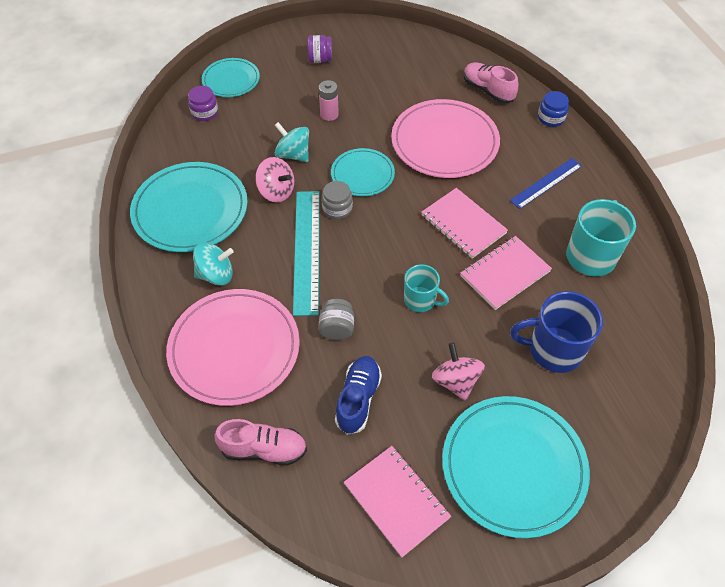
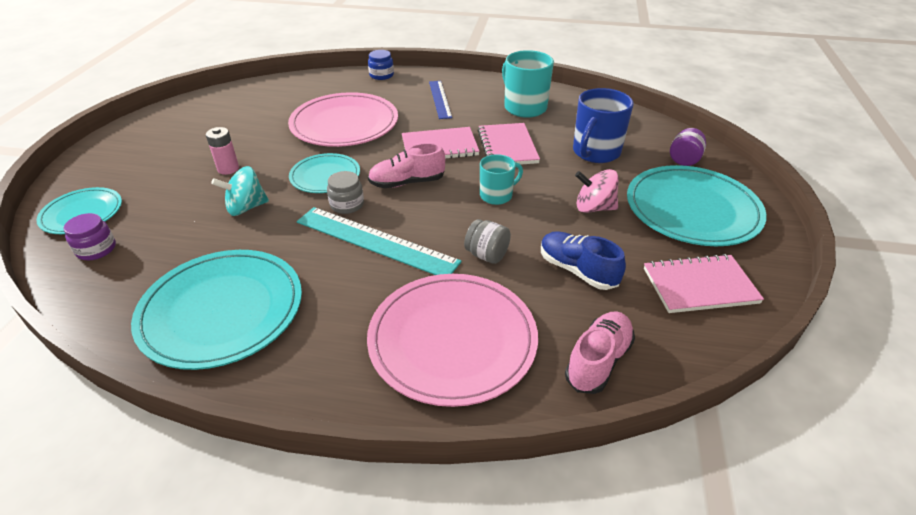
camera: 60 degrees left, 15 degrees down
turquoise spinning top [193,242,233,285] -> none
pink spinning top [255,157,294,202] -> none
purple jar [307,35,332,63] -> purple jar moved to [670,128,706,166]
pink shoe [464,62,518,103] -> pink shoe moved to [368,143,445,188]

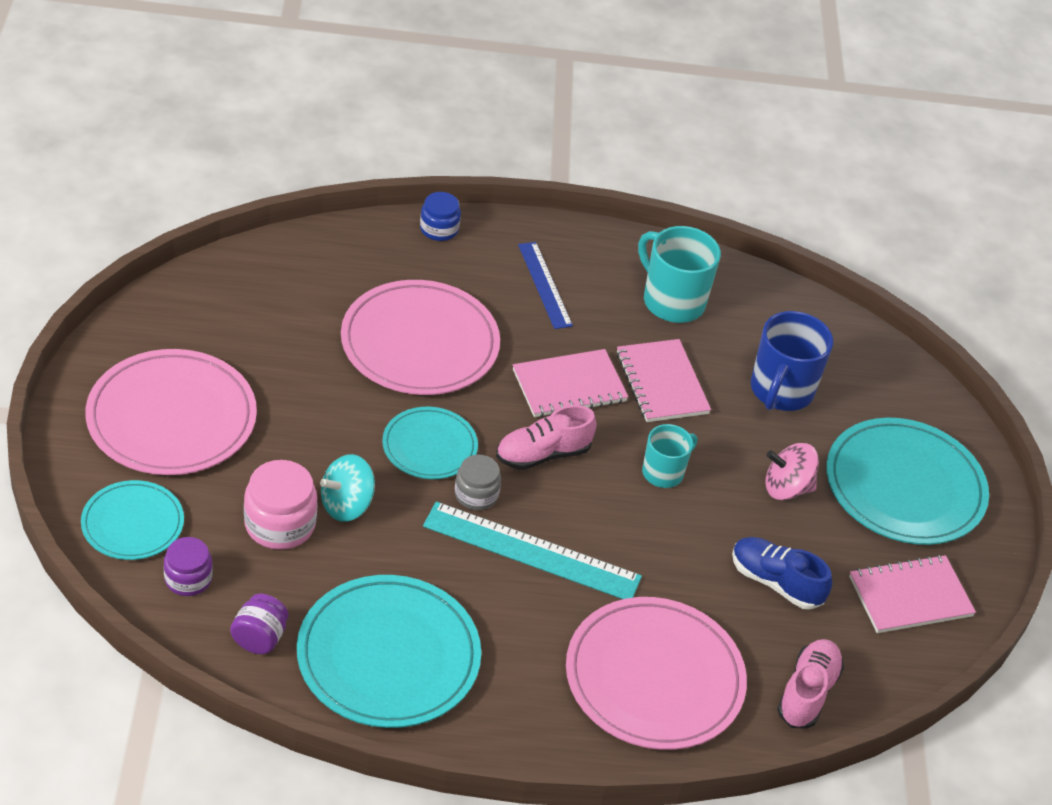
camera: 15 degrees left, 5 degrees up
pink battery [206,127,239,175] -> none
grey jar [464,219,511,264] -> none
purple jar [670,128,706,166] -> purple jar moved to [230,594,288,654]
none -> pink plate [85,349,257,475]
none -> pink jar [244,460,318,550]

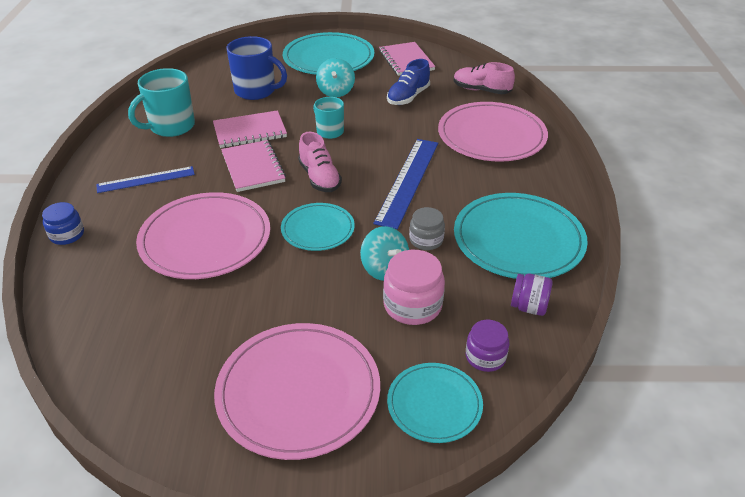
camera: 85 degrees left, 5 degrees down
turquoise ruler [423,502,642,599] -> blue ruler [373,139,438,229]
grey jar [455,455,501,510] -> grey jar moved to [409,207,445,250]
pink spinning top [765,443,819,500] -> turquoise spinning top [316,58,355,97]

